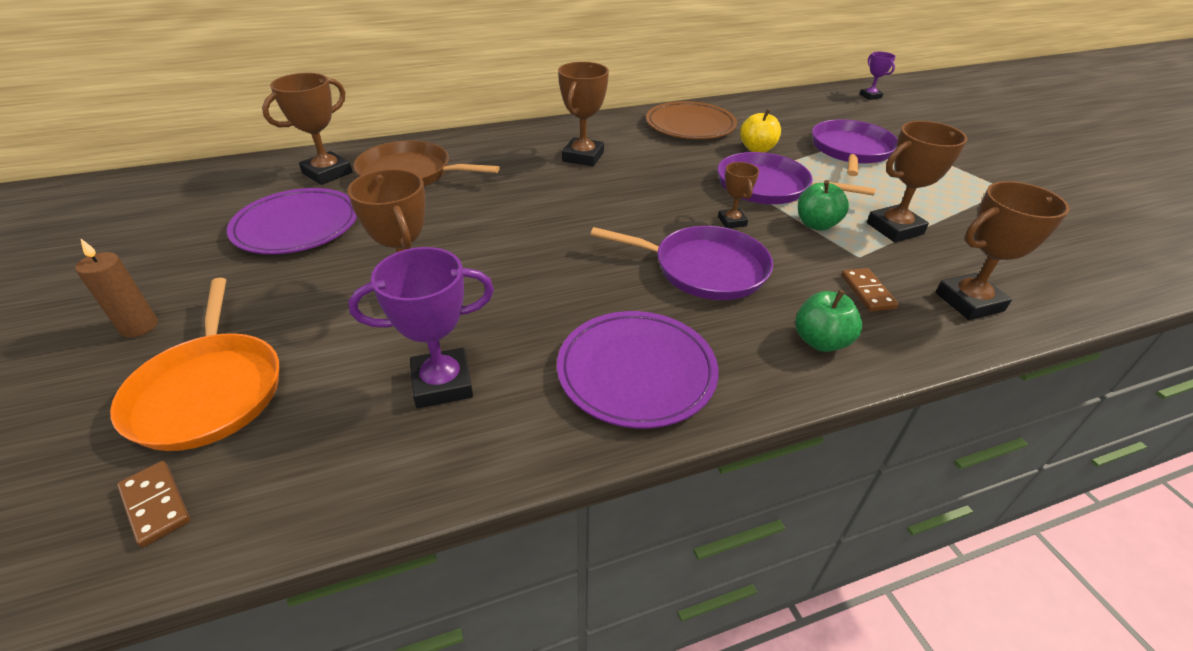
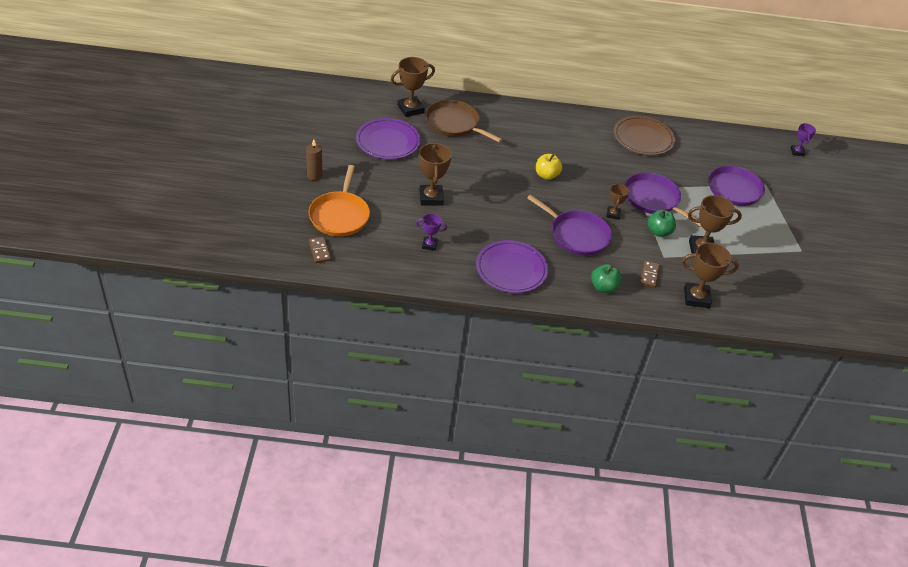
camera: 20 degrees right, 5 degrees up
purple trophy [349,247,494,408] -> purple trophy [416,213,447,251], size x0.57
brown trophy [558,62,609,166] -> none
yellow apple [740,109,781,153] -> yellow apple moved to [536,154,562,180]

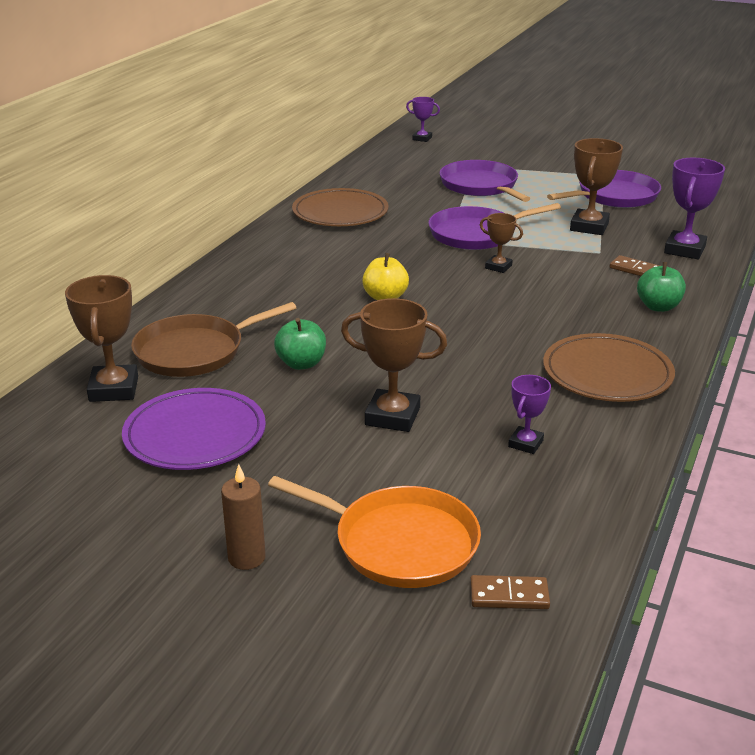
camera: 65 degrees left, 15 degrees down
purple plate [476,240,548,293] -> brown plate [543,333,675,402]
purple pan [527,195,612,256] -> purple pan moved to [547,170,661,208]
green apple [648,210,676,237] -> green apple moved to [274,318,326,370]
brown trophy [682,242,739,308] -> purple trophy [664,158,725,259]

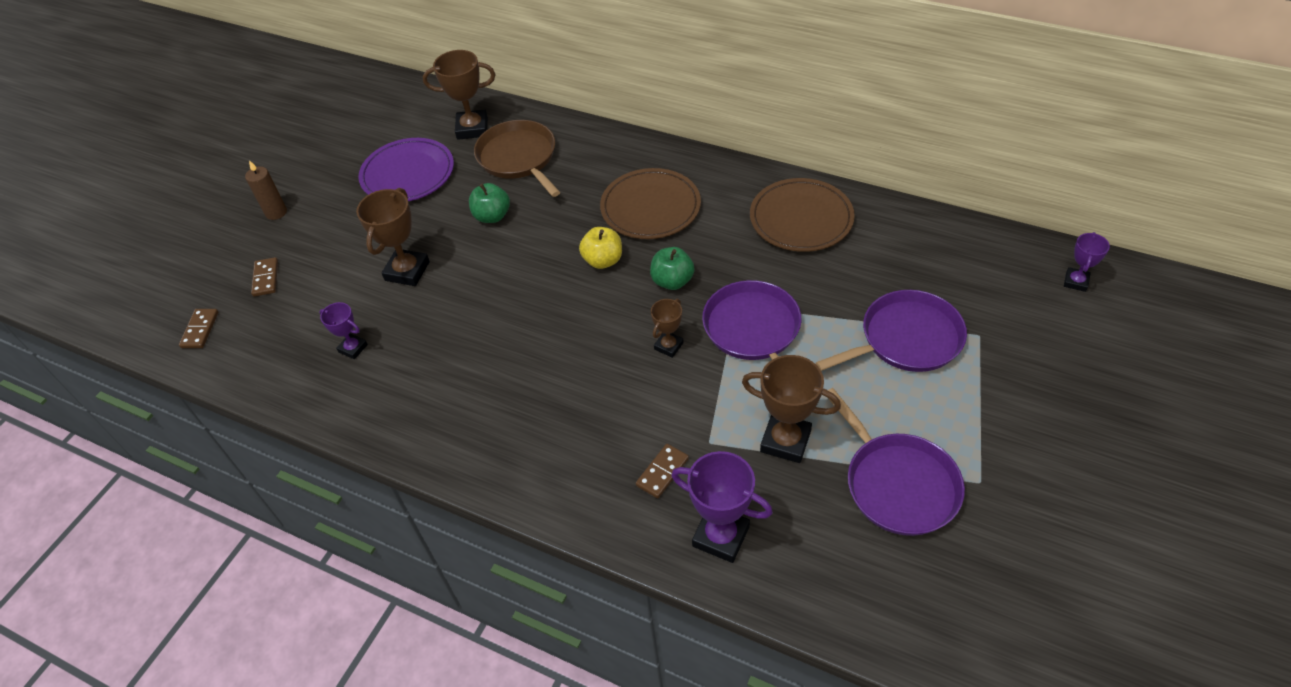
camera: 95 degrees right, 20 degrees up
orange pan [268,476,481,588] -> brown domino [251,257,278,297]
brown plate [543,333,675,402] -> brown plate moved to [600,168,701,239]
green apple [637,262,686,312] -> green apple moved to [650,247,694,290]

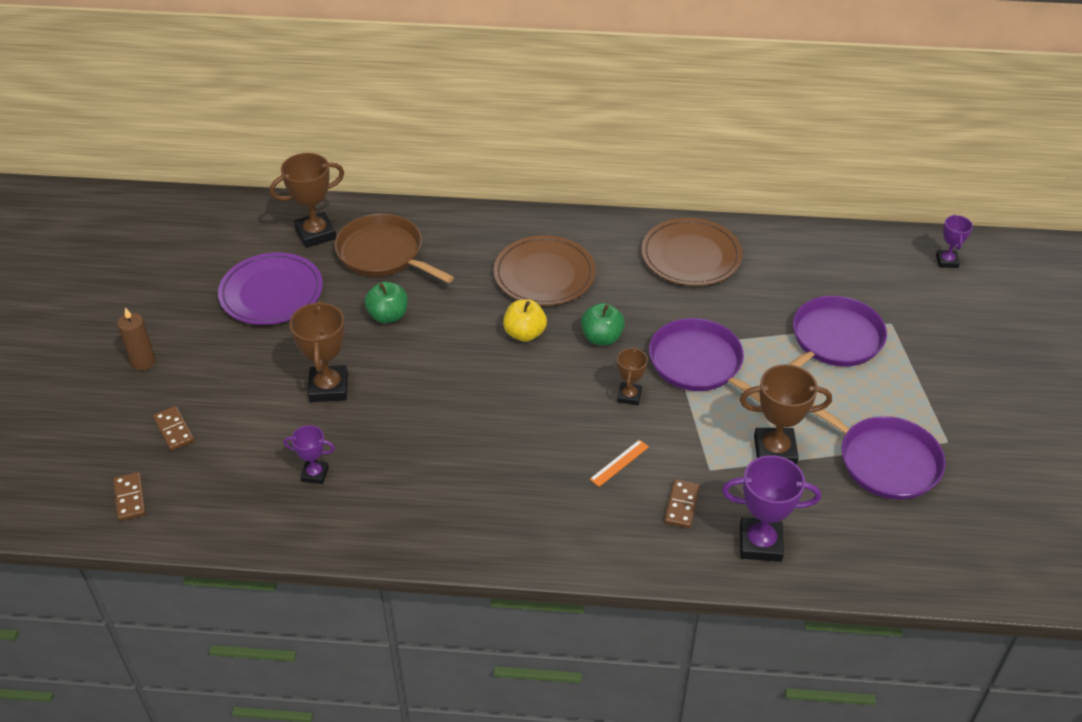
camera: 25 degrees left, 5 degrees down
none -> orange ruler [590,440,649,487]

